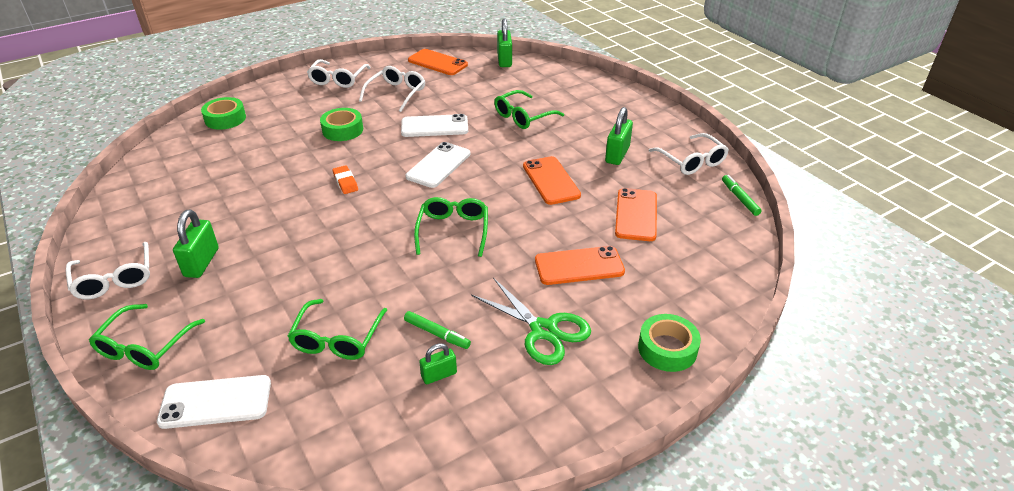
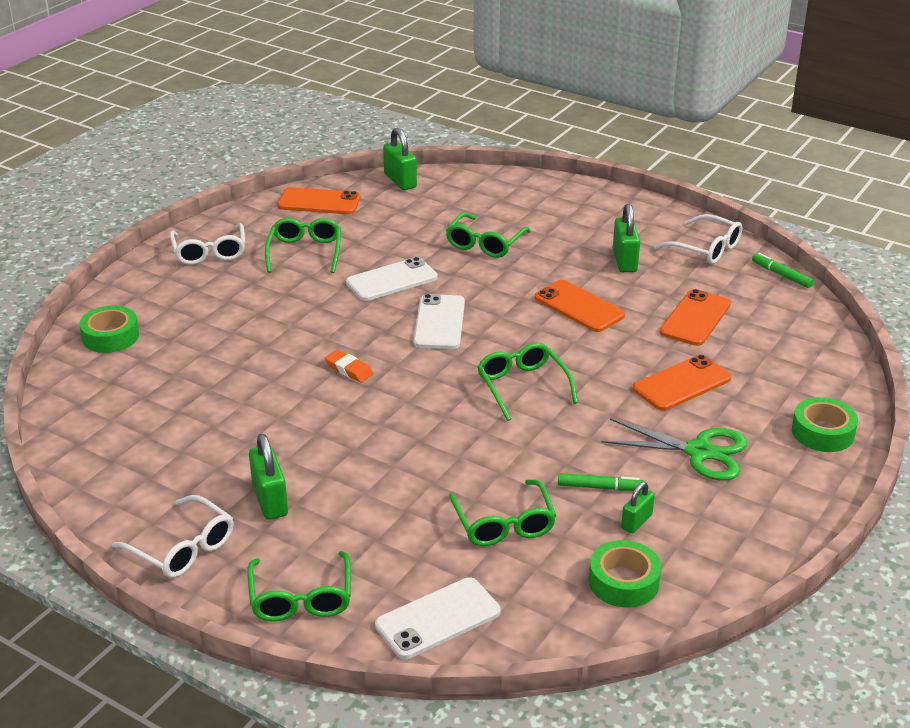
camera: 25 degrees left, 5 degrees down
green tape [320,108,363,141] -> green tape moved to [589,540,661,608]
white glasses [359,66,425,112] -> green glasses [265,218,341,273]
orange phone [615,188,657,241] -> orange phone turned 45 degrees clockwise [659,289,731,346]

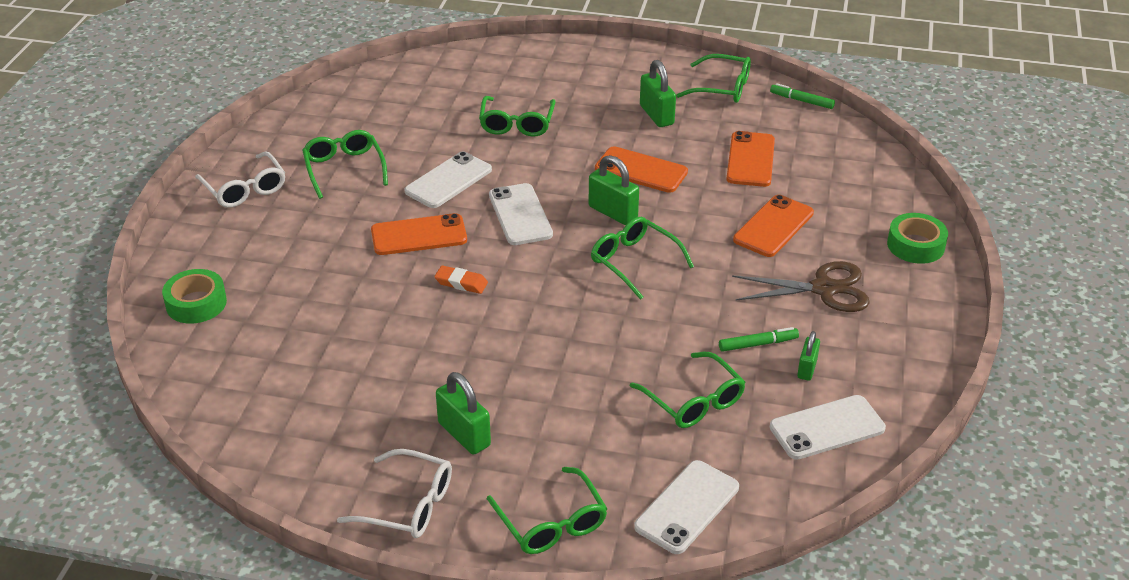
camera: 20 degrees left, 5 degrees up
orange phone [277,187,361,214] -> orange phone moved to [371,213,467,255]
green padlock [383,128,417,190] -> green padlock moved to [589,155,639,225]
green tape [589,540,661,608] -> white phone [770,395,886,460]
green scissors [601,418,747,481] -> brown scissors [732,261,870,312]
white glasses [654,214,742,264] -> green glasses [676,54,751,103]

